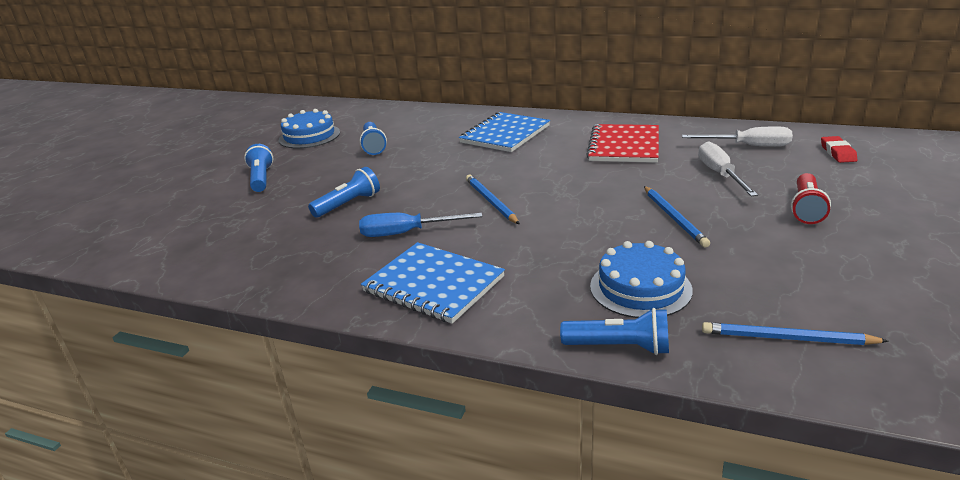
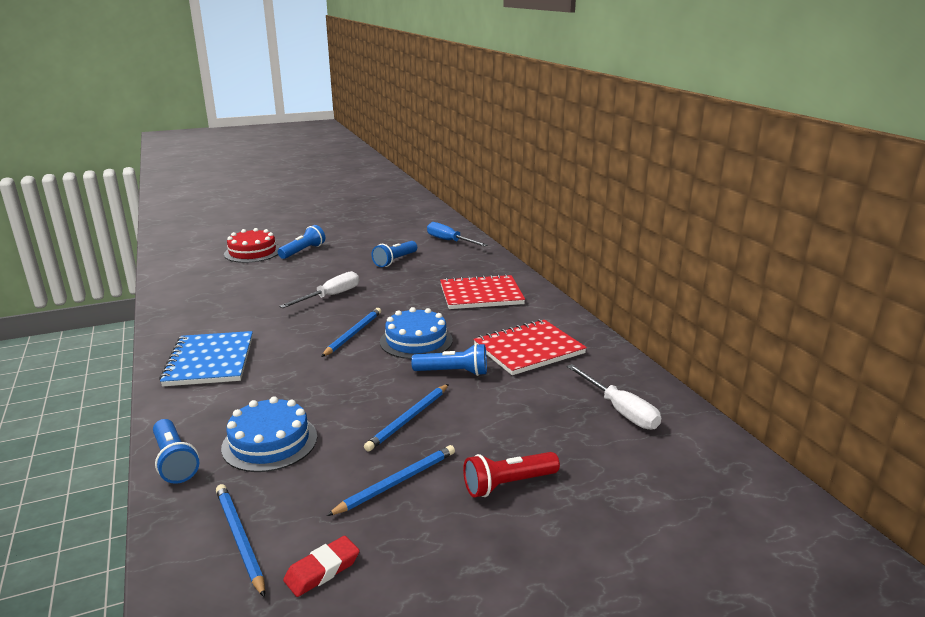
camera: 45 degrees right, 5 degrees down
blue cake [279,109,340,149] -> blue cake moved to [380,307,453,359]
blue flashlight [308,167,380,218] -> blue flashlight moved to [411,343,487,376]
blue screwdriver [359,213,482,237] -> blue screwdriver moved to [427,222,488,247]
blue notebook [459,112,550,152] -> red notebook [440,274,525,309]
white screwdriver [698,141,758,196] -> white screwdriver moved to [279,271,359,308]
red eraser [821,136,858,163] -> red eraser moved to [283,536,360,597]
none -> red cake [224,228,280,263]
none -> blue pencil [326,445,455,516]

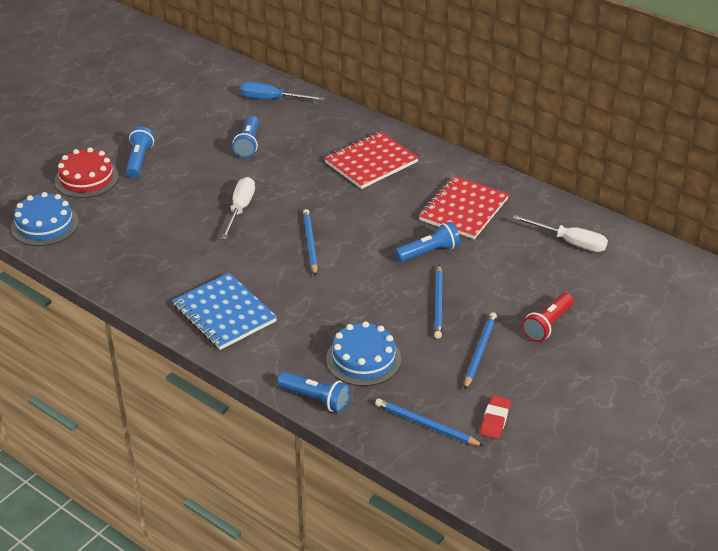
camera: 30 degrees left, 15 degrees up
blue cake [380,307,453,359] -> blue cake moved to [11,192,79,246]

